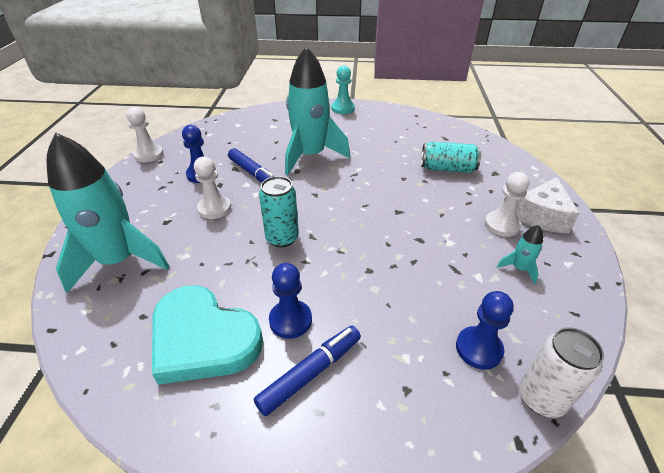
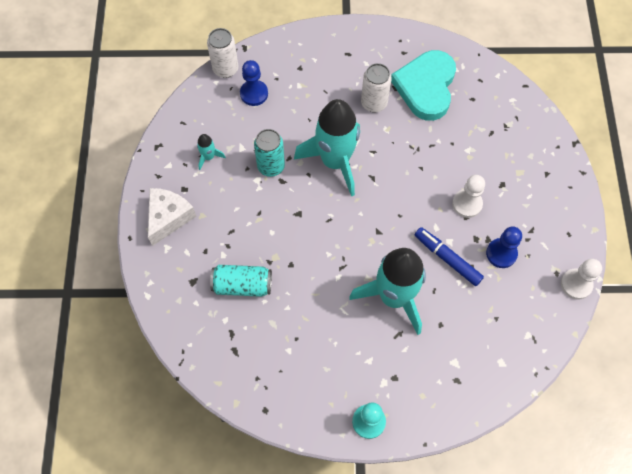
camera: 175 degrees right, 25 degrees up
turquoise rocket [46,132,170,293] -> turquoise rocket moved to [294,99,360,197]
turquoise heart [152,285,263,385] -> turquoise heart turned 105 degrees counterclockwise [391,50,456,121]
blue marker [254,326,361,416] -> none
turquoise can [259,176,299,247] -> turquoise can moved to [254,129,285,177]
blue pawn [269,263,312,339] -> white can [361,63,392,112]
white pawn [485,172,530,237] -> none

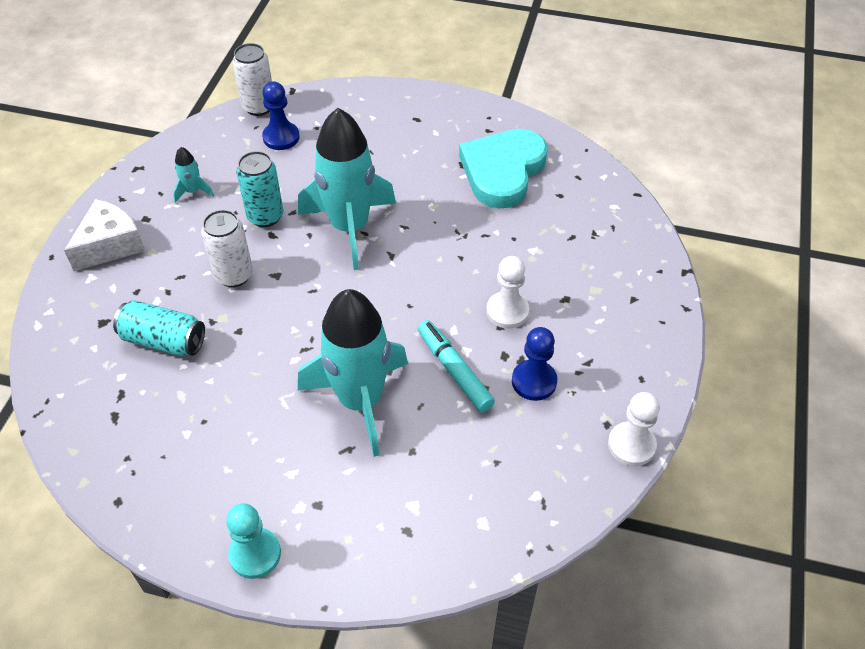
camera: 15 degrees right, 15 degrees down
white can [361,63,392,112] -> white can moved to [202,210,253,287]
blue marker [415,227,484,286] -> turquoise marker [418,320,495,412]

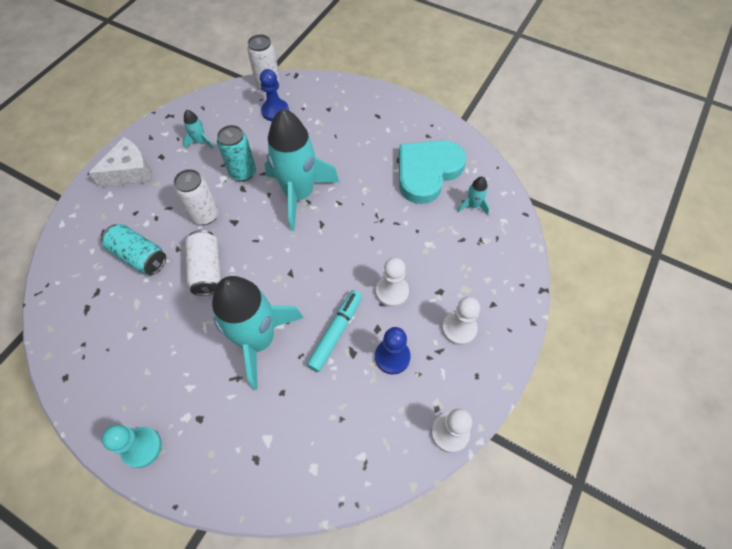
camera: 15 degrees right, 10 degrees up
turquoise marker [418,320,495,412] -> turquoise marker turned 45 degrees clockwise [307,290,362,372]
none -> white can [185,230,221,296]
none -> white pawn [442,297,480,345]
none -> turquoise rocket [457,176,489,215]

